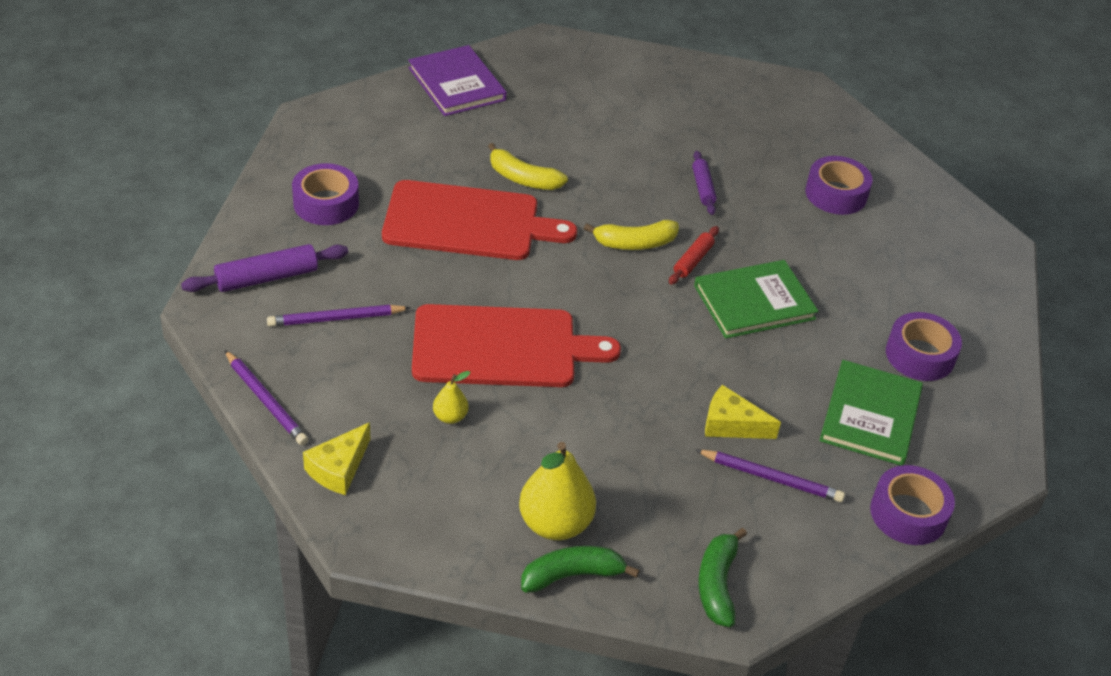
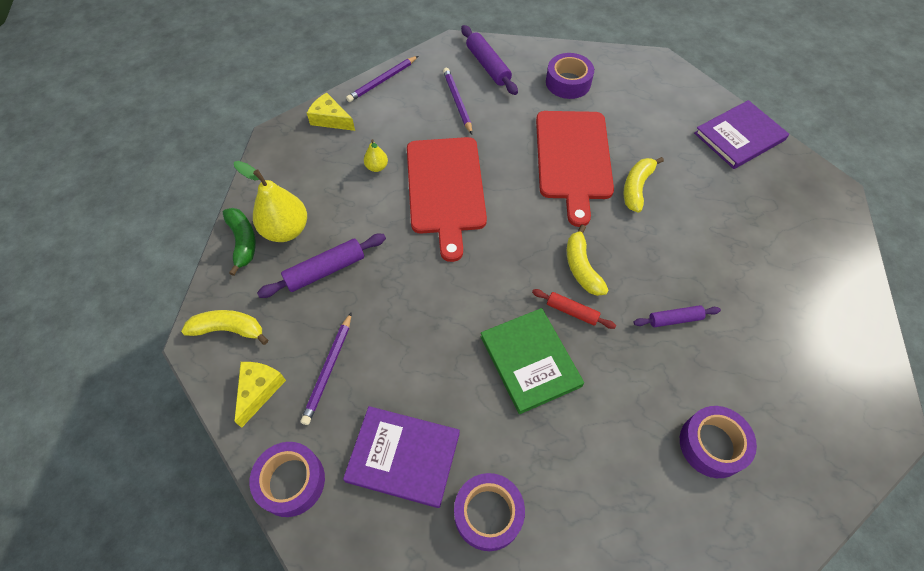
camera: 90 degrees right, 15 degrees up
green banana [698,528,747,627] -> yellow banana [181,310,268,345]
yellow cheese [705,385,781,439] -> yellow cheese moved to [234,362,286,428]
green book [819,360,923,466] -> purple book [343,406,460,508]
none -> purple rolling pin [257,234,386,298]

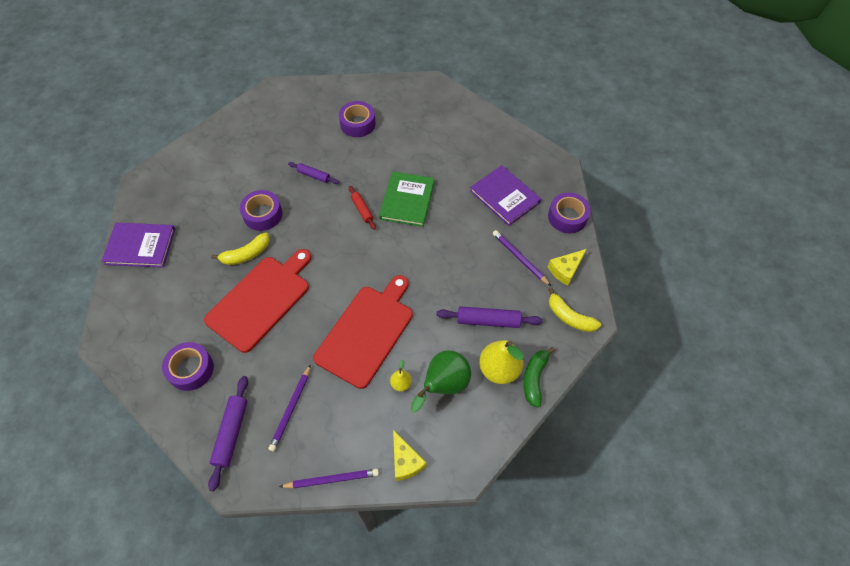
camera: 145 degrees left, 0 degrees up
purple pencil [301,312,352,425] -> purple pencil turned 90 degrees counterclockwise [493,230,551,286]
purple tape [454,473,525,551] -> purple tape moved to [240,190,282,231]
yellow banana [567,225,609,296] -> none
none -> green pear [411,350,471,413]

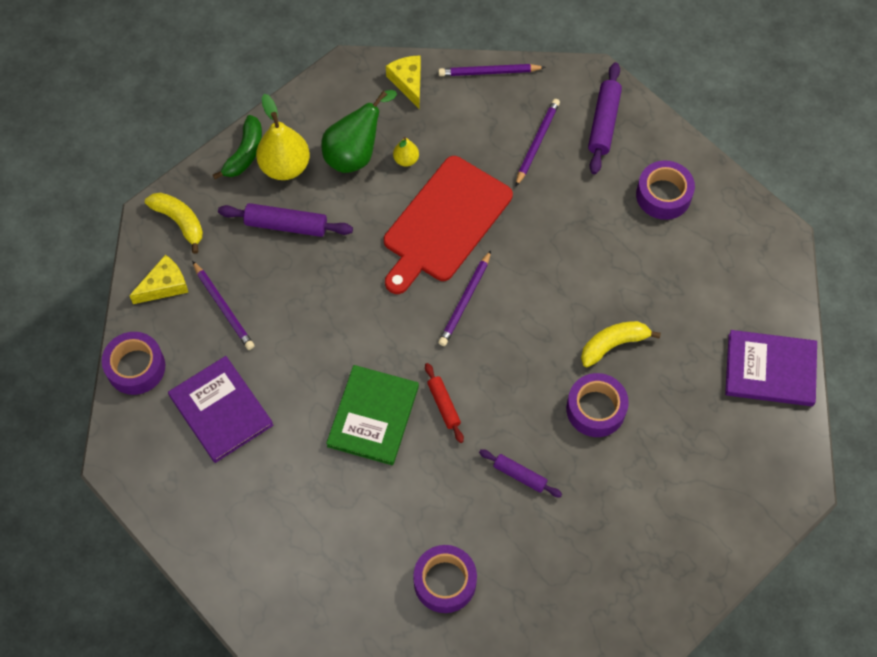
camera: 175 degrees left, 5 degrees up
red cutting board [204,249,311,353] -> none
none -> purple pencil [438,250,491,346]

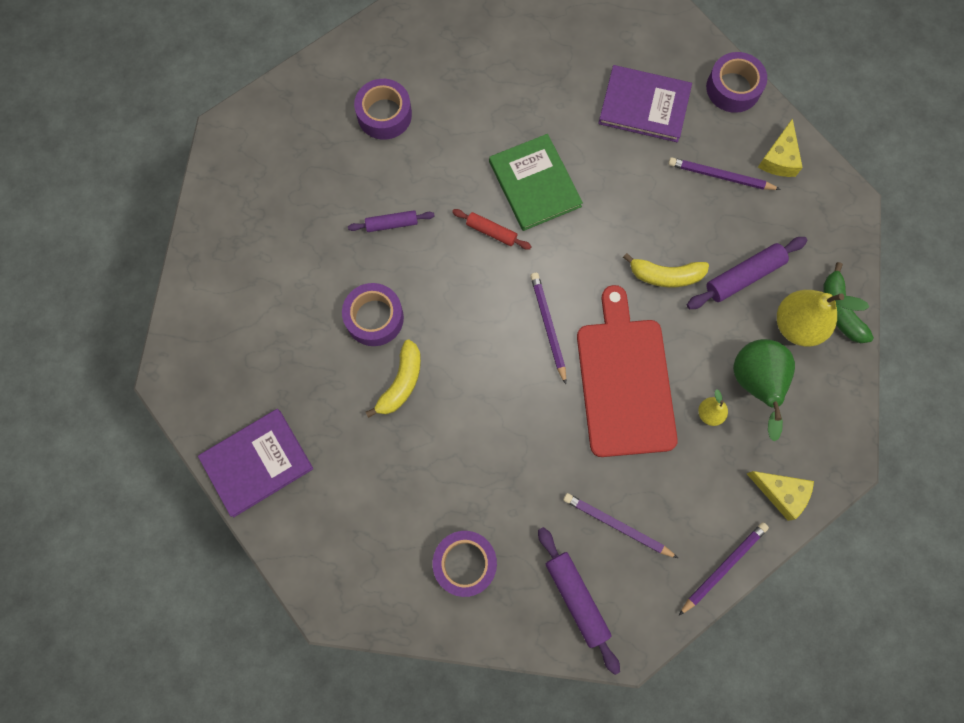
camera: 140 degrees right, 10 degrees up
yellow banana [145,193,203,254] -> yellow banana moved to [623,253,709,287]
purple pencil [516,99,560,186] -> purple pencil turned 135 degrees clockwise [563,493,678,558]

